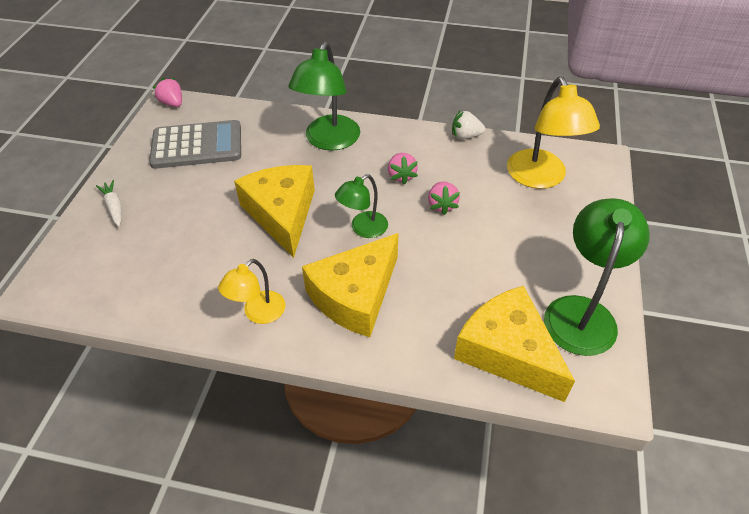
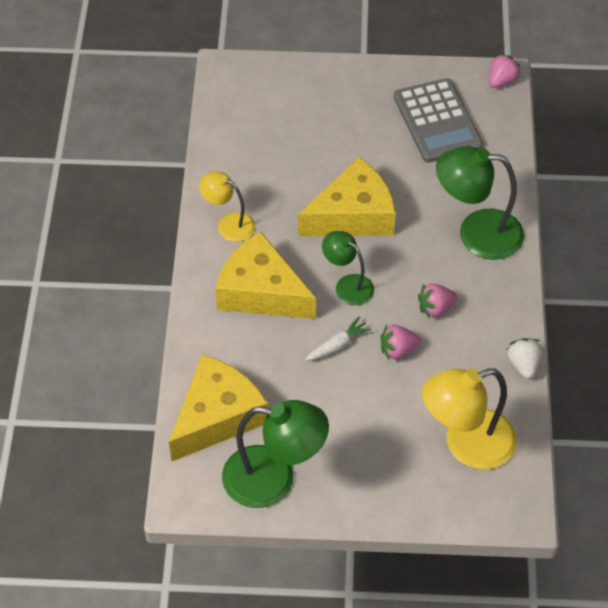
camera: 80 degrees right, 5 degrees up
white carrot [96,180,122,227] -> white carrot moved to [305,316,372,361]

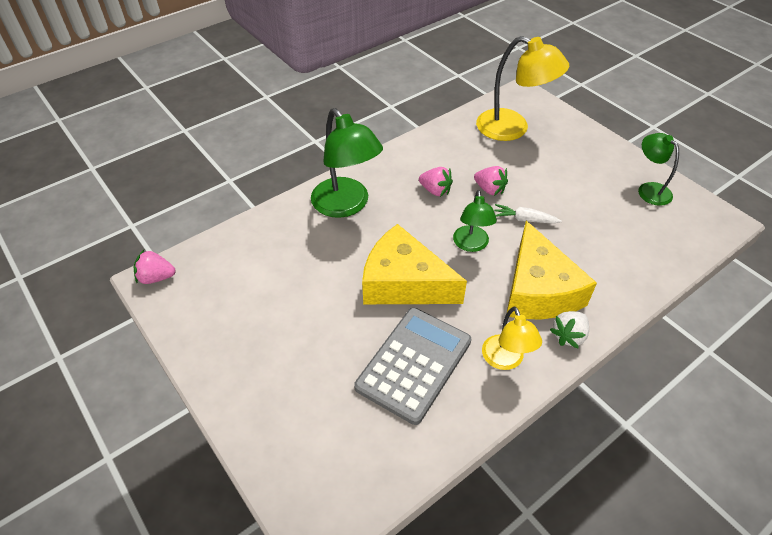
camera: 130 degrees left, 5 degrees down
yellow cheese [169,355,268,461] -> none
green lamp [222,400,329,508] -> green lamp [638,133,679,206], size x0.58
grey calculator [394,78,483,163] -> grey calculator moved to [354,308,471,425]
white strawberry [507,338,542,379] -> white strawberry moved to [550,311,589,349]

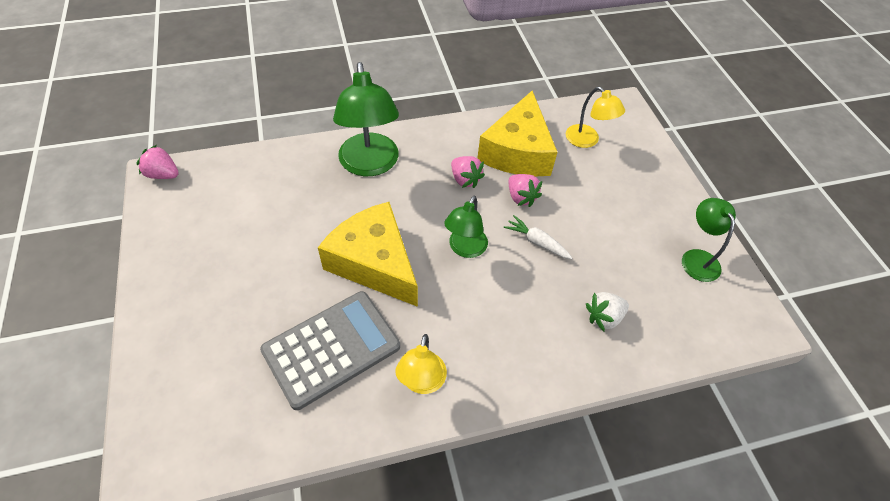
camera: 20 degrees right, 5 degrees up
yellow lamp [476,36,569,141] -> yellow lamp [566,87,625,148], size x0.58
yellow cheese [507,221,597,319] -> yellow cheese moved to [478,90,557,176]
white strawberry [550,311,589,349] -> white strawberry moved to [586,292,629,331]

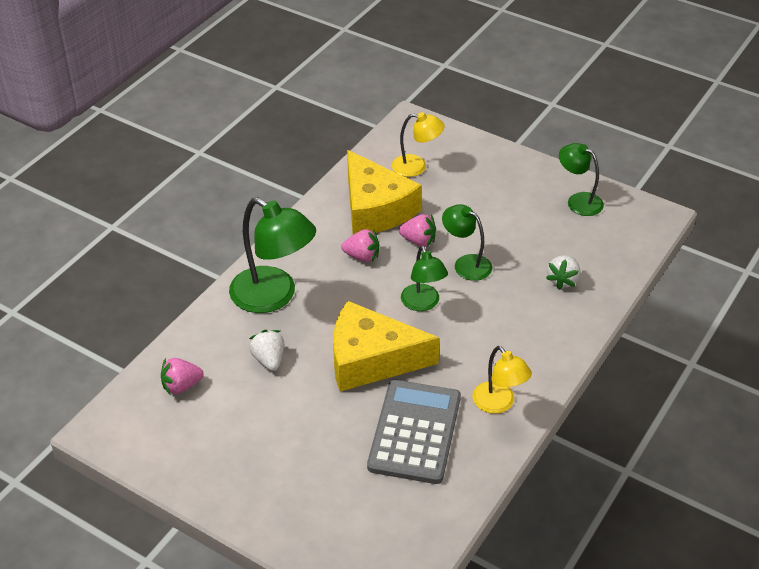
camera: 40 degrees left, 10 degrees down
pink strawberry [137,145,179,179] -> pink strawberry moved to [161,358,204,394]
white carrot [504,215,572,259] -> green lamp [442,204,492,281]
none -> white strawberry [249,330,284,371]

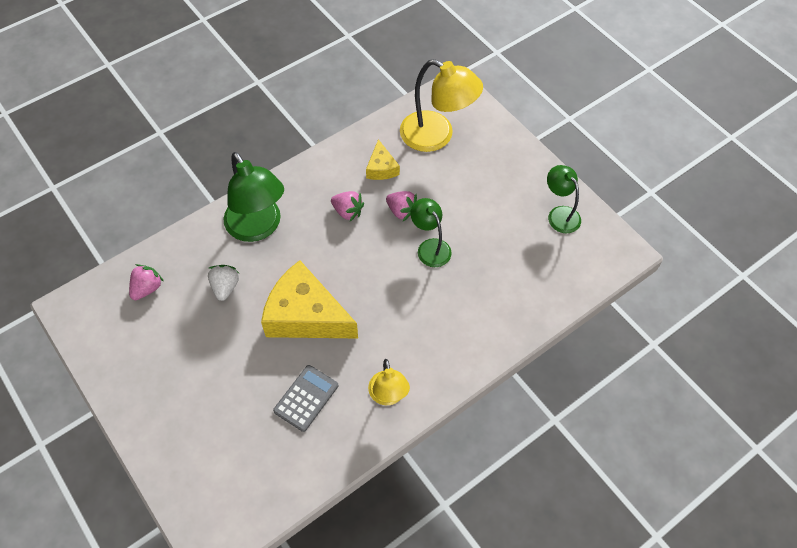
camera: 20 degrees right, 15 degrees up
pink strawberry [161,358,204,394] -> pink strawberry turned 120 degrees clockwise [129,264,164,300]
yellow cheese [347,150,422,235] -> yellow cheese [366,139,400,180], size x0.49
grey calculator [367,380,461,484] -> grey calculator [273,365,338,432], size x0.60
yellow lamp [392,112,445,177] -> yellow lamp [400,59,483,152], size x1.71
green lamp [401,246,448,311] -> none
white strawberry [546,255,580,290] -> none

